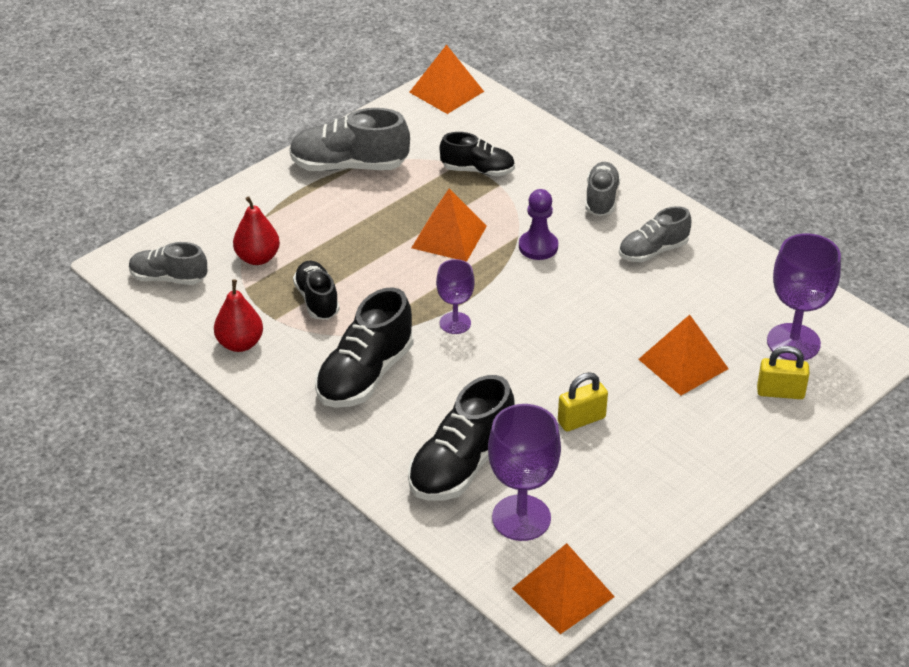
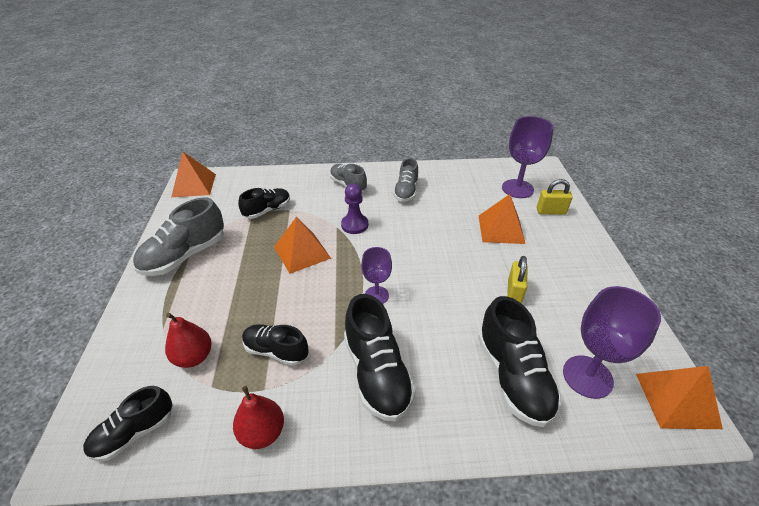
camera: 50 degrees left, 0 degrees up
grey shoe [129,242,207,285] -> black shoe [83,386,172,461]
yellow padlock [757,346,810,399] -> yellow padlock turned 45 degrees clockwise [537,179,573,215]

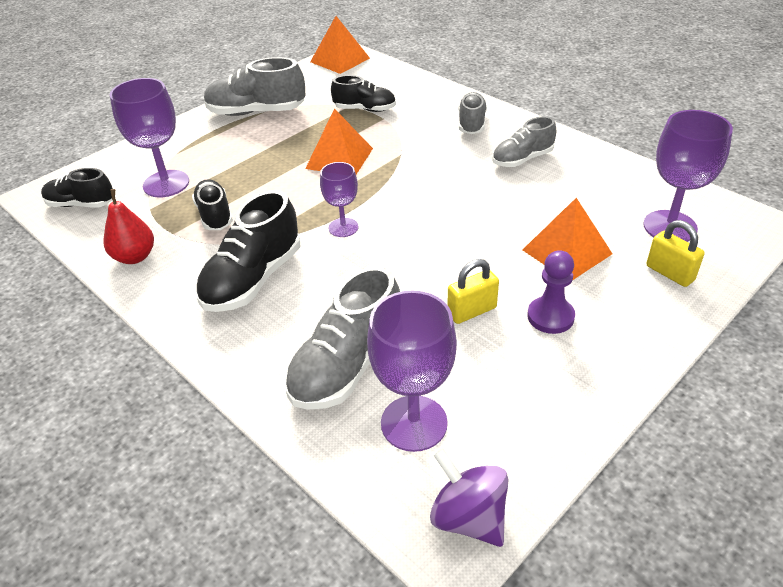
camera: 50 degrees right, 0 degrees up
red pear [165,313,212,368] -> purple goblet [110,78,189,197]
purple pawn [341,183,368,234] -> purple pawn moved to [527,250,575,334]
black shoe [478,296,562,427] -> grey shoe [285,266,400,410]
orange pyramid [636,366,723,429] -> purple spinning top [430,448,509,547]

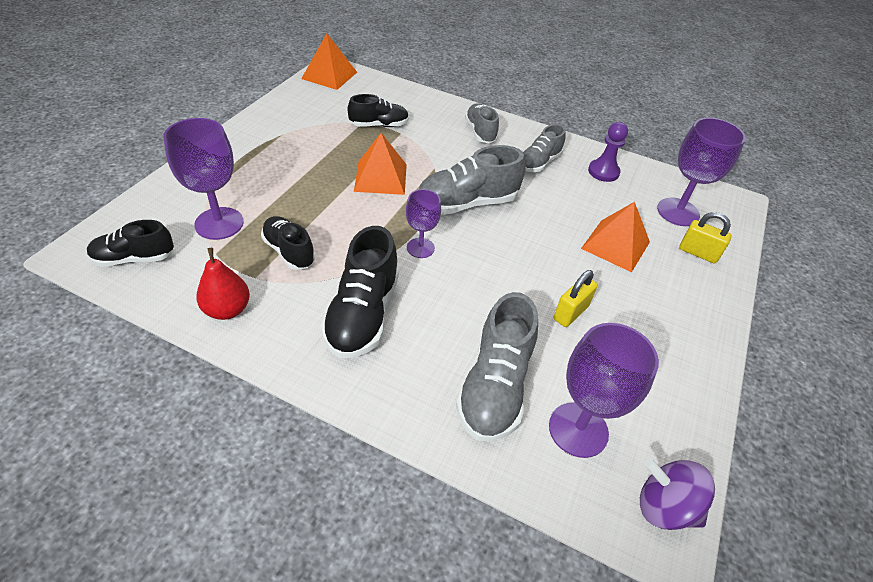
camera: 25 degrees left, 5 degrees up
grey shoe [204,57,306,116] -> grey shoe moved to [418,145,526,215]
purple pawn [527,250,575,334] -> purple pawn moved to [588,122,628,182]

